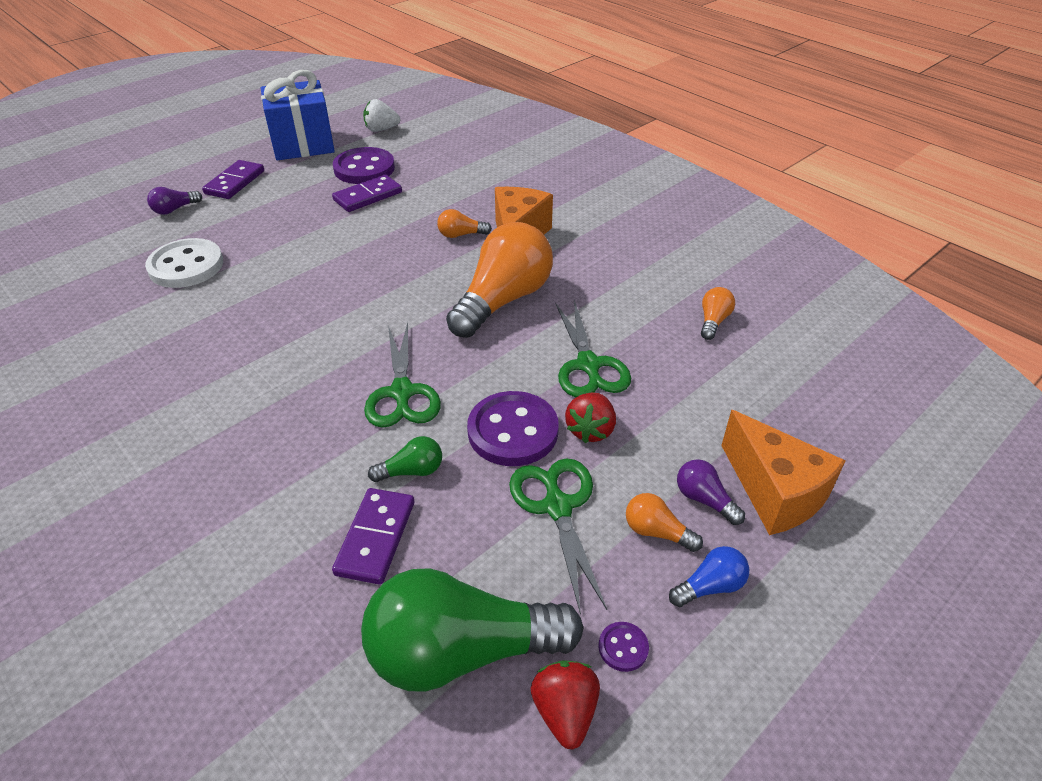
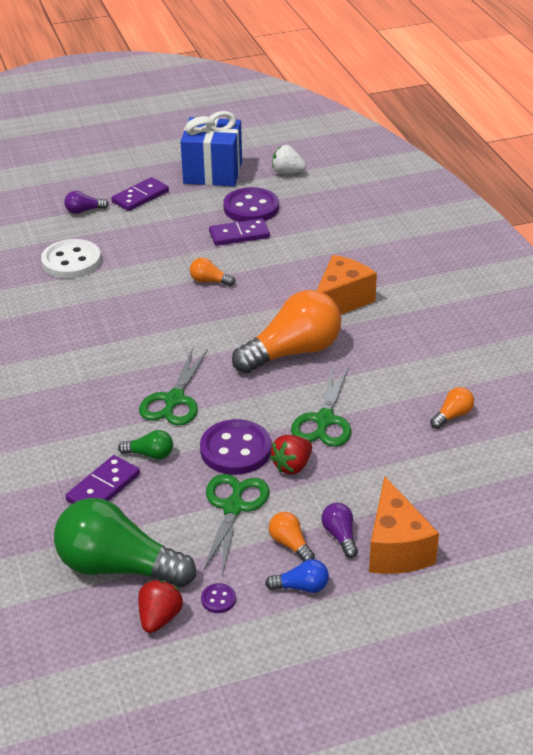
camera: 25 degrees right, 5 degrees down
orange light bulb [437,209,492,238] -> orange light bulb moved to [190,258,235,286]

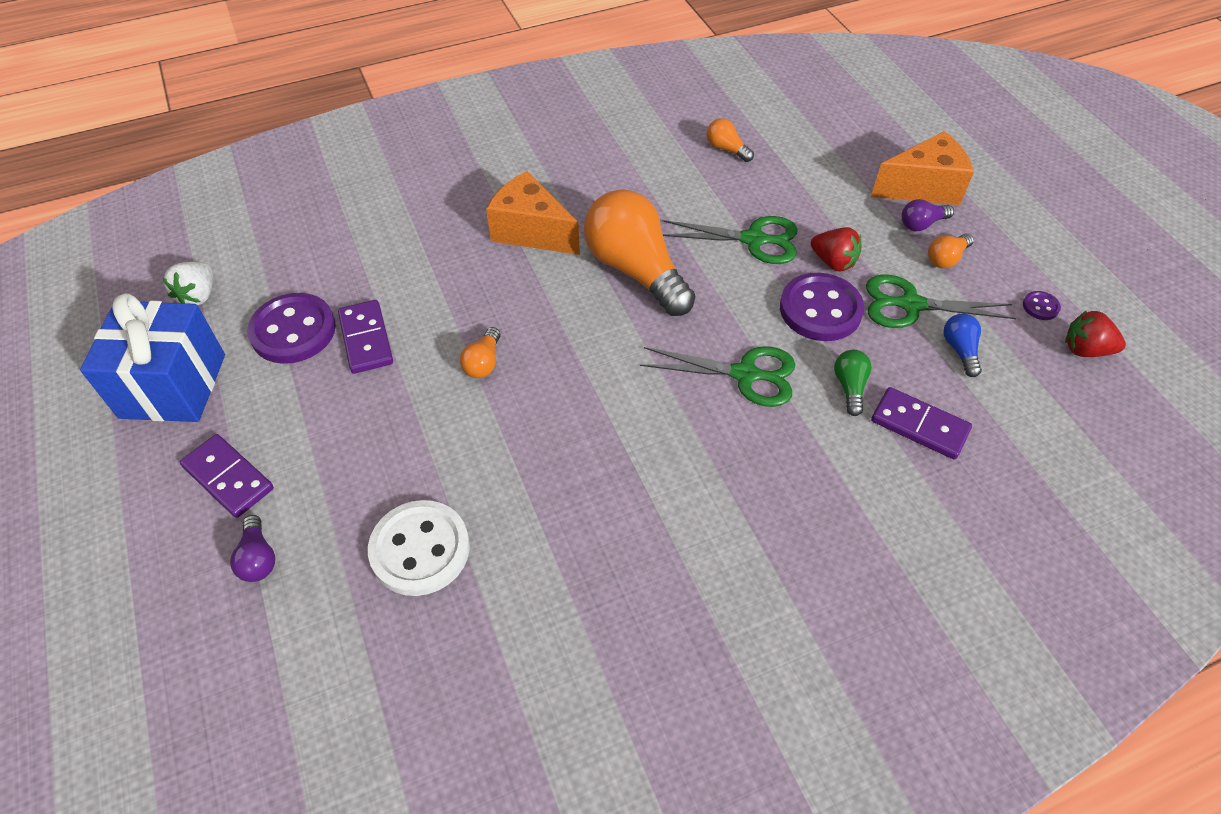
camera: 95 degrees left, 15 degrees up
green light bulb [54,498,196,587] -> none
blue light bulb [265,559,329,593] -> blue light bulb moved to [944,313,982,377]

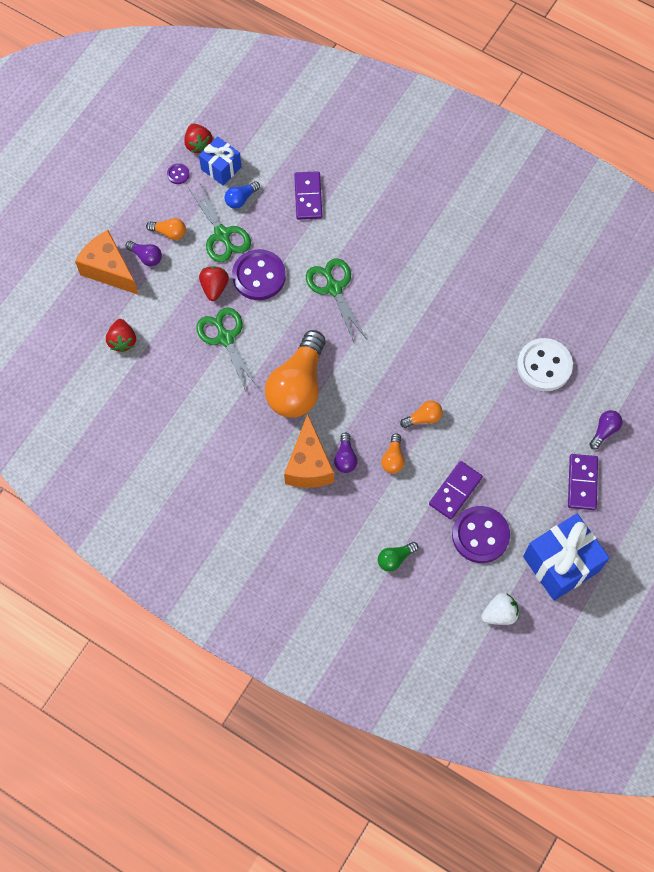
camera: 125 degrees left, 15 degrees up
orange light bulb [707,118,754,162] -> orange light bulb moved to [381,433,405,474]
green light bulb [834,350,872,416] -> green light bulb moved to [378,542,418,572]
none -> red strawberry [106,319,136,352]
none -> blue gift [199,136,241,186]
none -> purple light bulb [334,432,358,473]

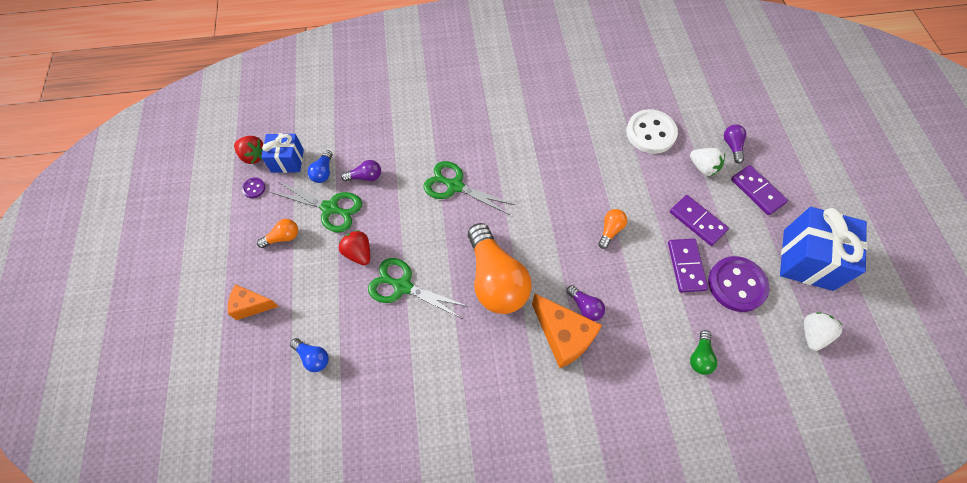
camera: 40 degrees left, 5 degrees down
orange cheese [75,230,139,295] -> orange cheese [228,284,279,320], size x0.61
red strawberry [106,319,136,352] -> blue light bulb [290,338,329,372]
purple light bulb [125,241,162,266] -> purple light bulb moved to [341,160,381,181]
purple button [232,249,286,300] -> none
purple domino [294,171,322,220] -> purple domino moved to [670,195,729,246]
orange light bulb [381,433,405,474] -> none
none -> white strawberry [690,148,725,176]

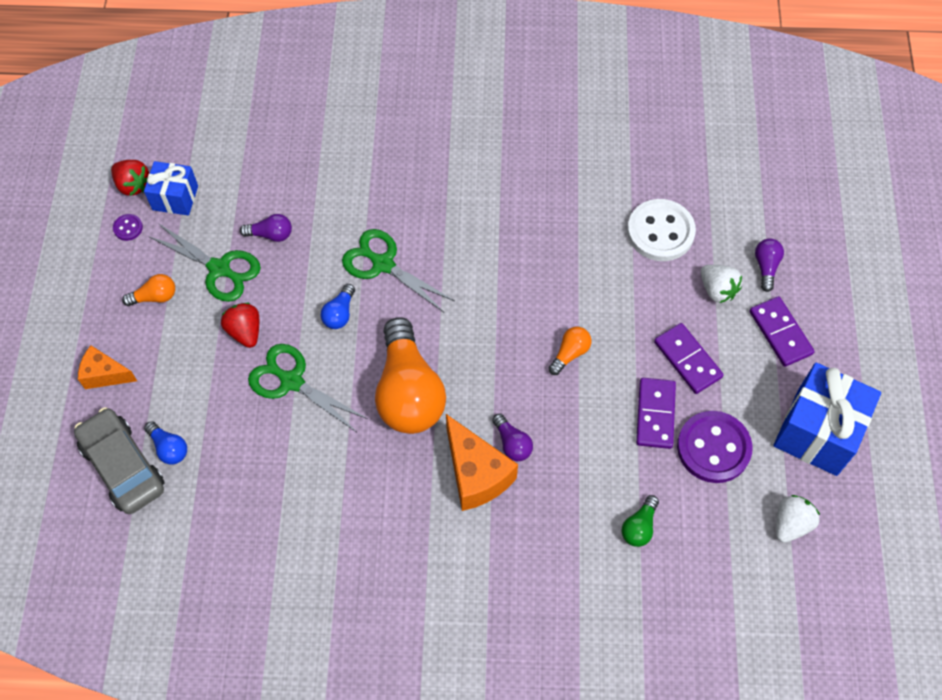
camera: 10 degrees right, 0 degrees up
blue light bulb [307,150,332,183] -> blue light bulb moved to [320,284,355,329]
none -> grey car [74,407,164,514]

